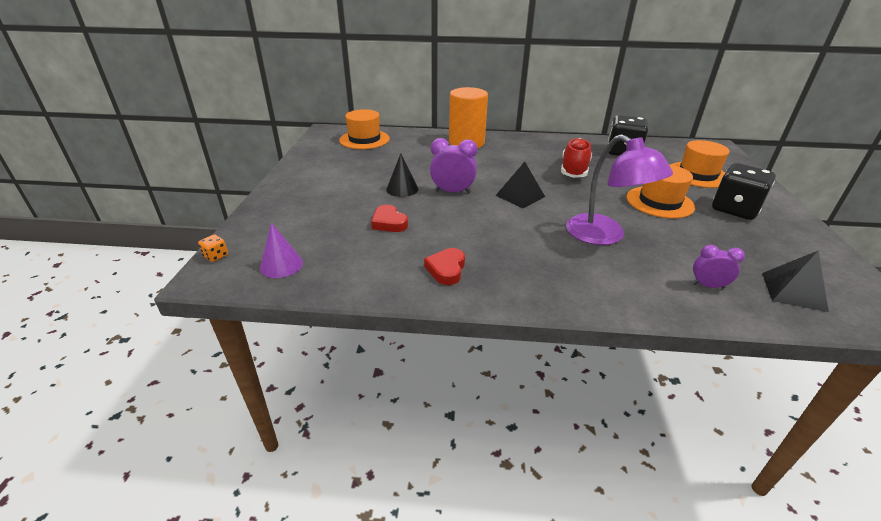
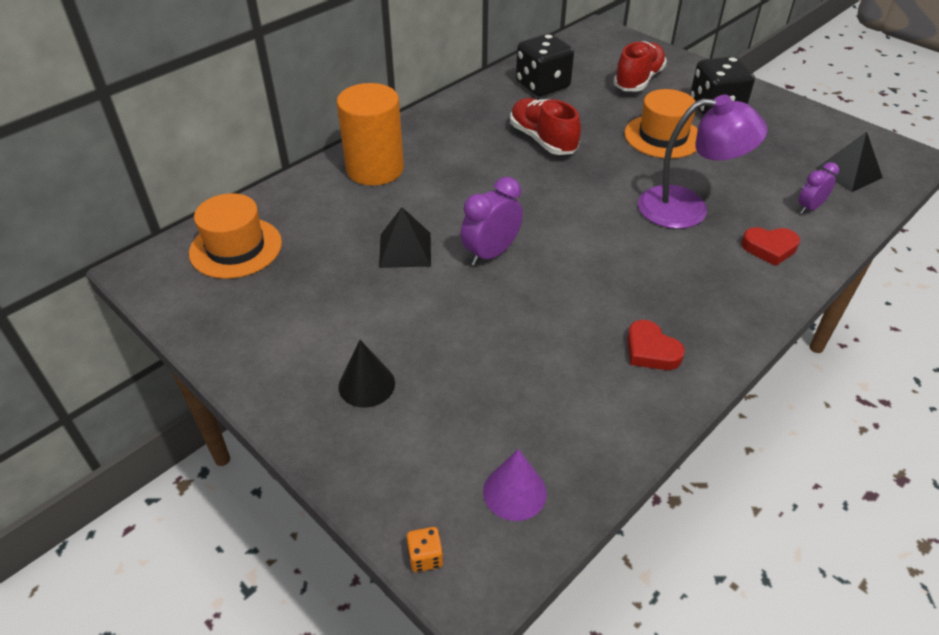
camera: 50 degrees left, 10 degrees up
red heart [371,205,408,232] -> red heart moved to [741,227,800,266]
black cone [386,153,418,197] -> black cone moved to [338,340,395,408]
black pyramid [496,162,545,208] -> black pyramid moved to [379,207,431,268]
orange hat [671,140,730,188] -> red shoe [613,41,667,92]

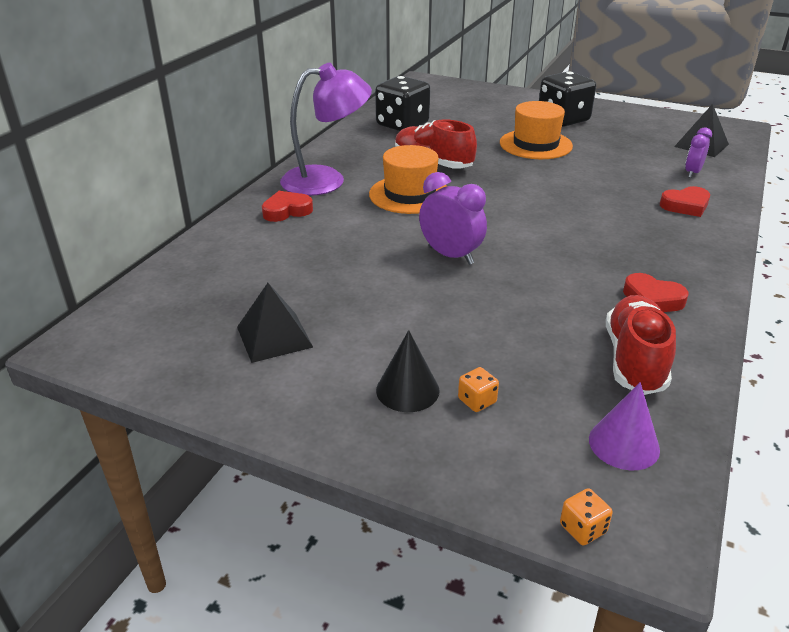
camera: 20 degrees left, 10 degrees down
orange hat [189,193,282,279] -> orange hat moved to [369,145,447,214]
orange cylinder [337,83,404,186] -> red heart [262,191,313,222]
black pyramid [379,207,431,268] -> black pyramid moved to [237,283,313,363]
purple clock [461,177,523,266] -> purple clock turned 105 degrees clockwise [419,172,487,265]
red shoe [613,41,667,92] -> red shoe moved to [606,295,676,395]
purple lamp [638,95,768,229] -> purple lamp moved to [280,63,372,196]
none -> orange dice [458,367,499,412]

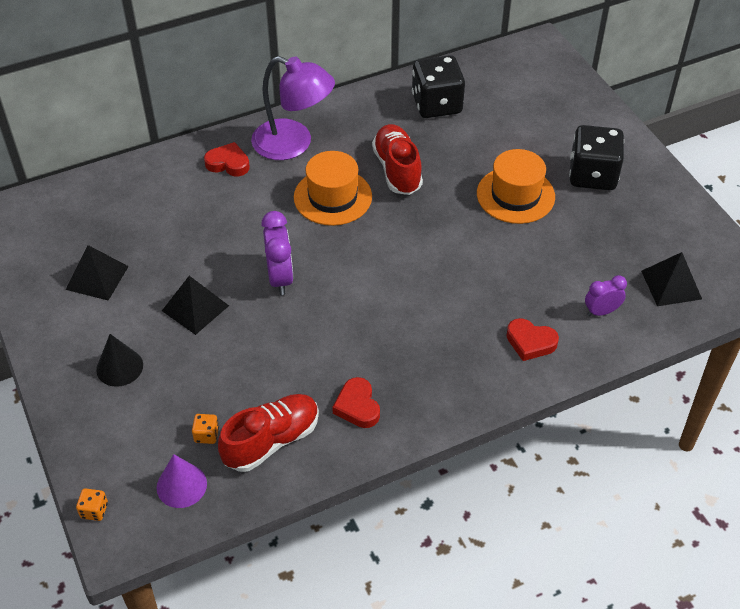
camera: 40 degrees right, 15 degrees up
orange dice [458,367,499,412] -> orange dice moved to [192,414,219,444]
none -> black pyramid [162,276,229,335]

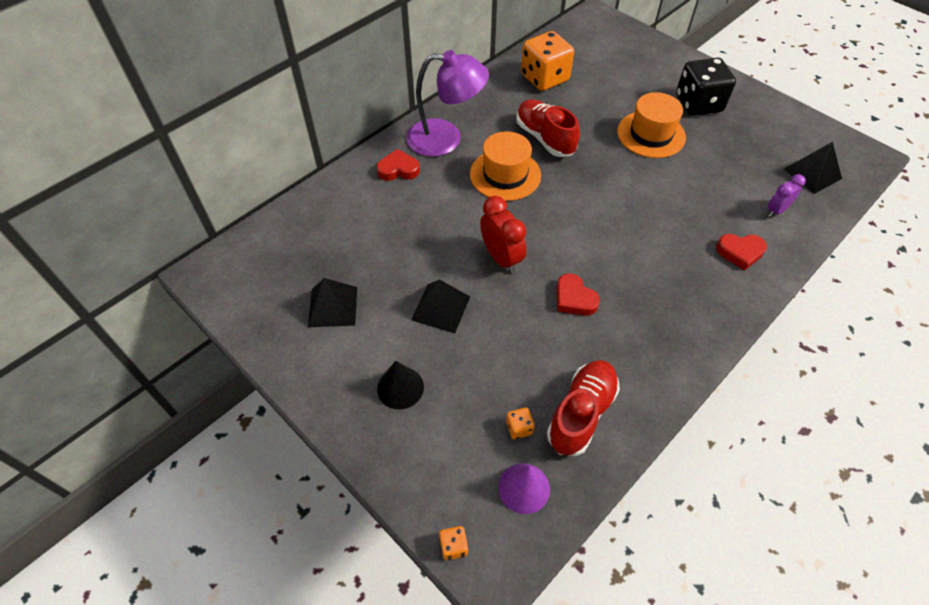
camera: 20 degrees left, 5 degrees up
purple clock [261,211,293,295] -> red clock [480,196,526,273]
red heart [332,377,380,428] -> red heart moved to [556,273,600,316]
black dice [412,55,465,118] -> orange dice [521,31,574,91]

